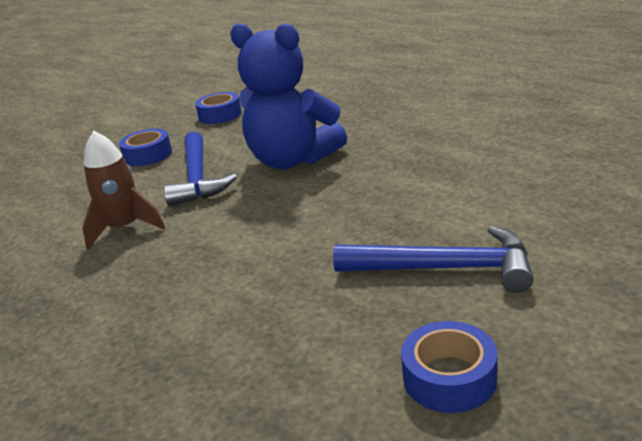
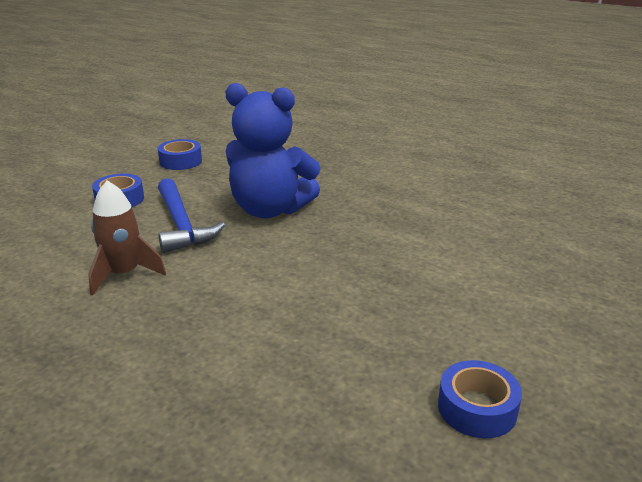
camera: 15 degrees left, 0 degrees up
blue hammer [333,226,533,293] -> none

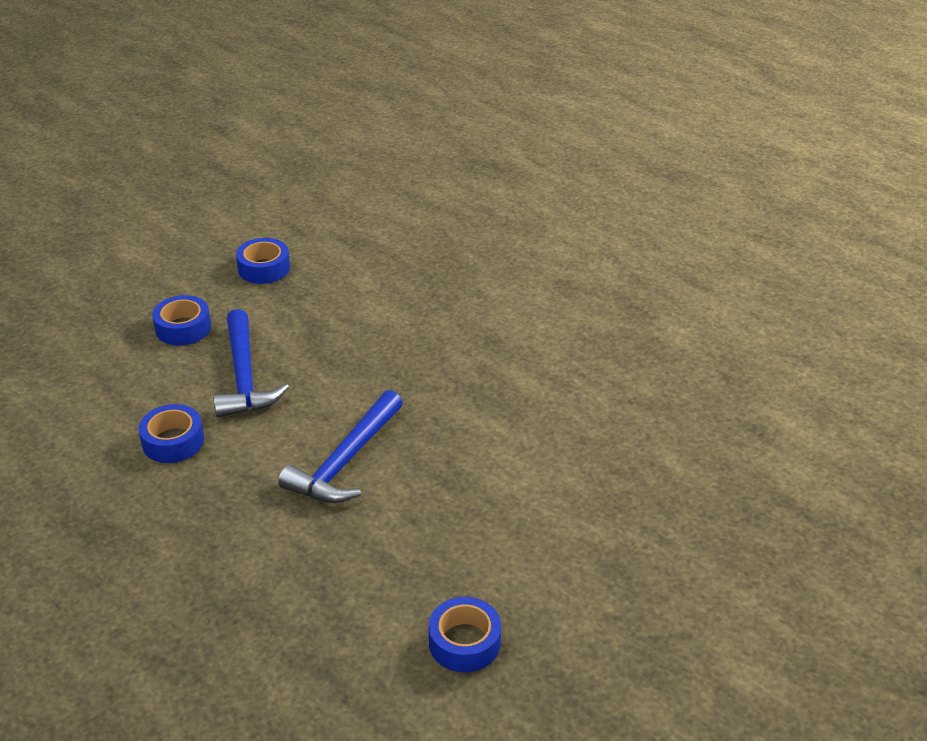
camera: 10 degrees right, 10 degrees up
brown rocket [88,180,166,295] -> blue tape [138,404,204,463]
blue teddy bear [225,83,321,219] -> none
none -> blue hammer [278,390,403,503]

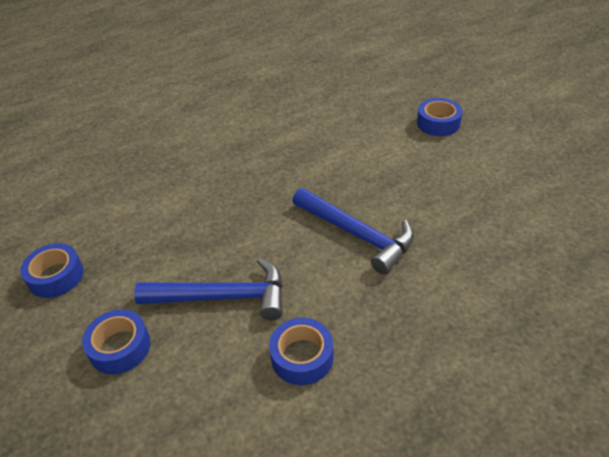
camera: 75 degrees left, 5 degrees up
blue tape [428,597,501,672] -> blue tape moved to [417,98,463,136]

